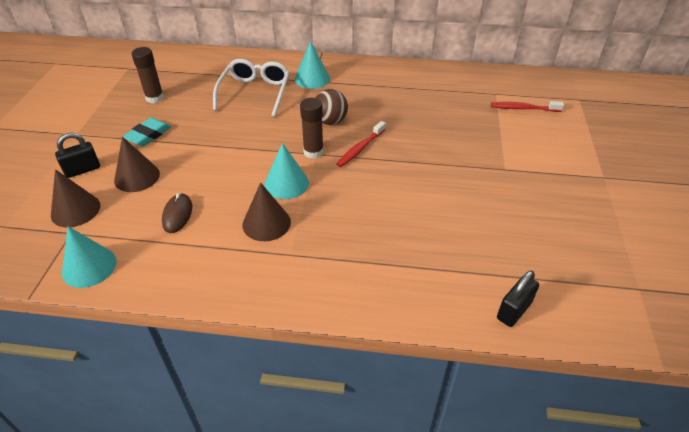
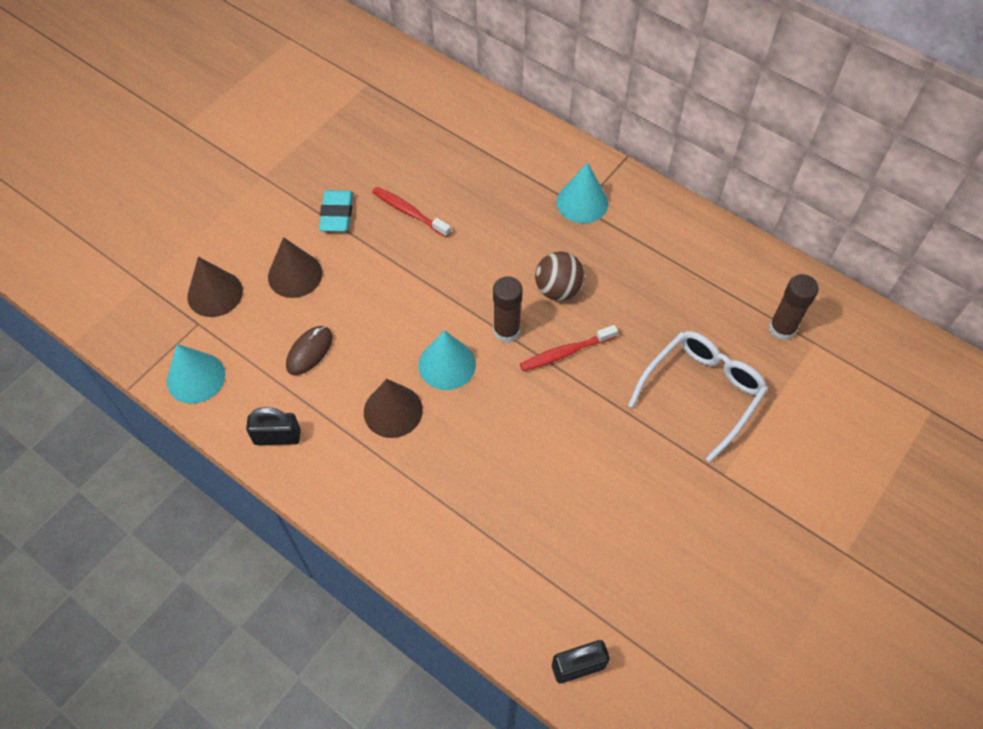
camera: 30 degrees right, 15 degrees up
black padlock [55,133,100,178] -> black padlock moved to [246,407,301,445]
turquoise eraser [122,117,171,147] -> turquoise eraser turned 60 degrees counterclockwise [319,190,353,232]
brown glue stick [132,47,164,103] -> brown glue stick moved to [769,274,819,341]
white glasses [213,59,290,117] -> white glasses moved to [628,331,768,462]
red toothbrush [491,101,564,112] -> red toothbrush moved to [372,187,451,238]

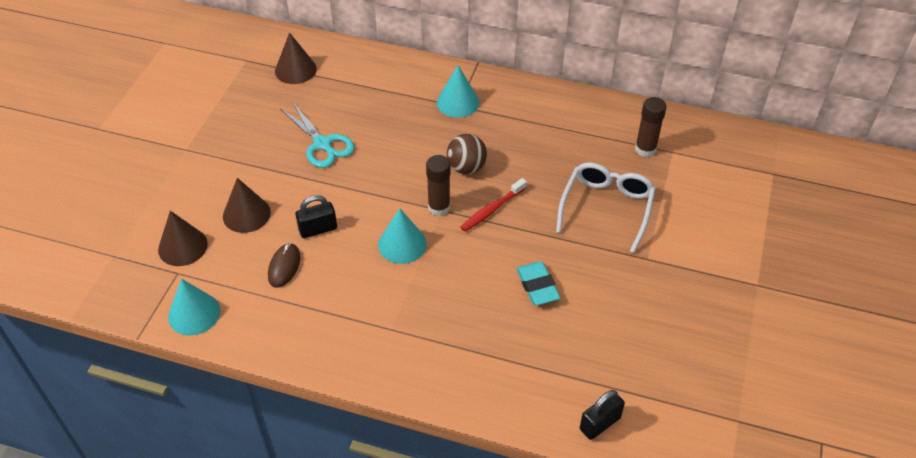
camera: 20 degrees left, 10 degrees down
black padlock [246,407,301,445] -> black padlock moved to [295,195,337,238]
turquoise eraser [319,190,353,232] -> turquoise eraser moved to [516,262,561,305]
brown cone [364,379,423,438] -> brown cone moved to [275,32,317,84]
red toothbrush [372,187,451,238] -> turquoise scissors [281,103,355,168]

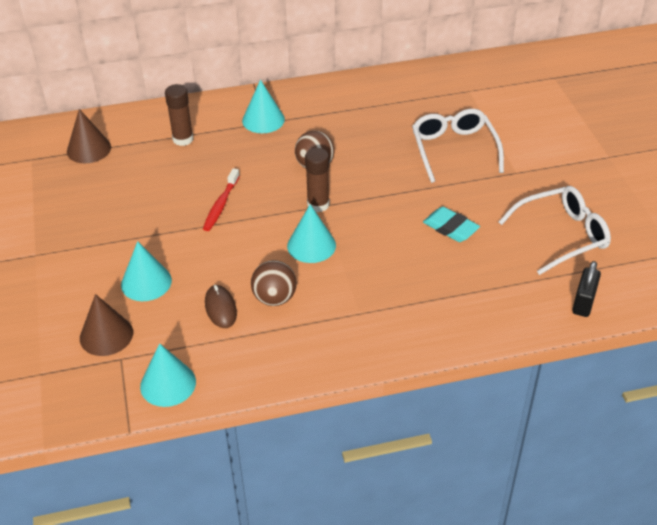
camera: 30 degrees left, 5 degrees down
brown cone [223,178,271,233] -> turquoise cone [121,241,172,301]
turquoise scissors [281,103,355,168] -> none
black padlock [295,195,337,238] -> none
red toothbrush [460,178,527,232] -> red toothbrush moved to [203,168,240,231]
brown glue stick [635,97,667,157] -> brown glue stick moved to [165,84,193,146]
none -> brown ball [251,260,297,306]
none -> white glasses [499,186,611,275]

